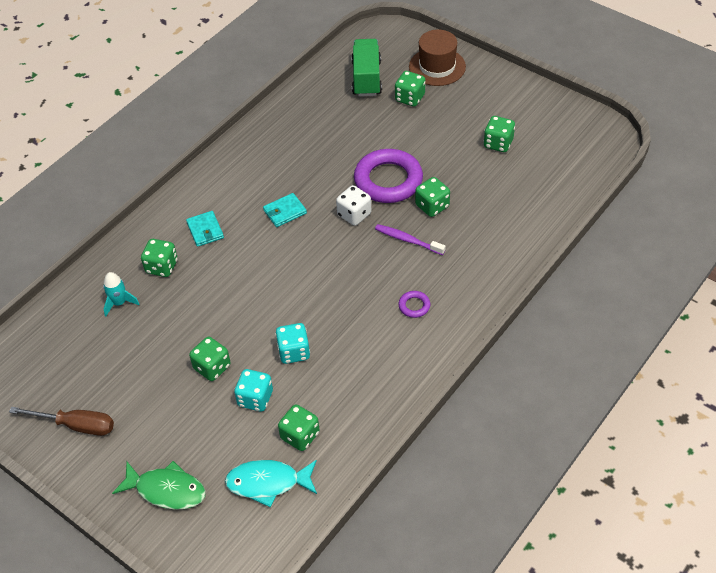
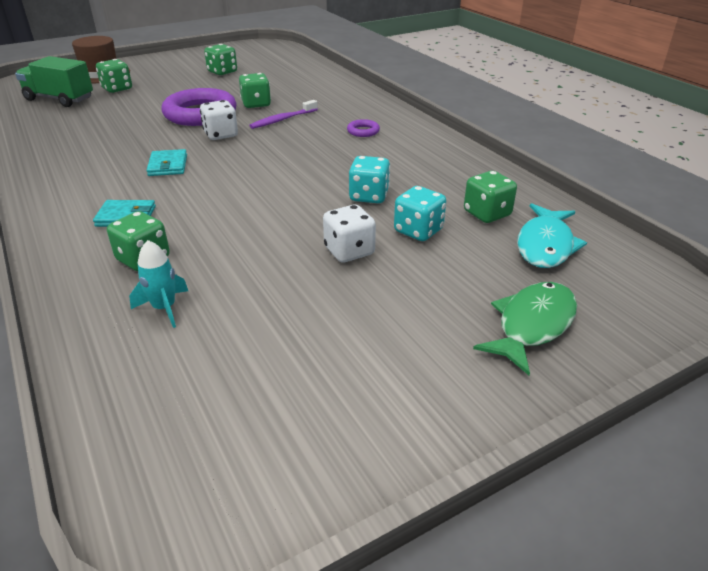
camera: 70 degrees left, 15 degrees down
brown screwdriver [9,407,114,436] -> none
green dice [189,337,231,381] -> white dice [323,205,376,262]

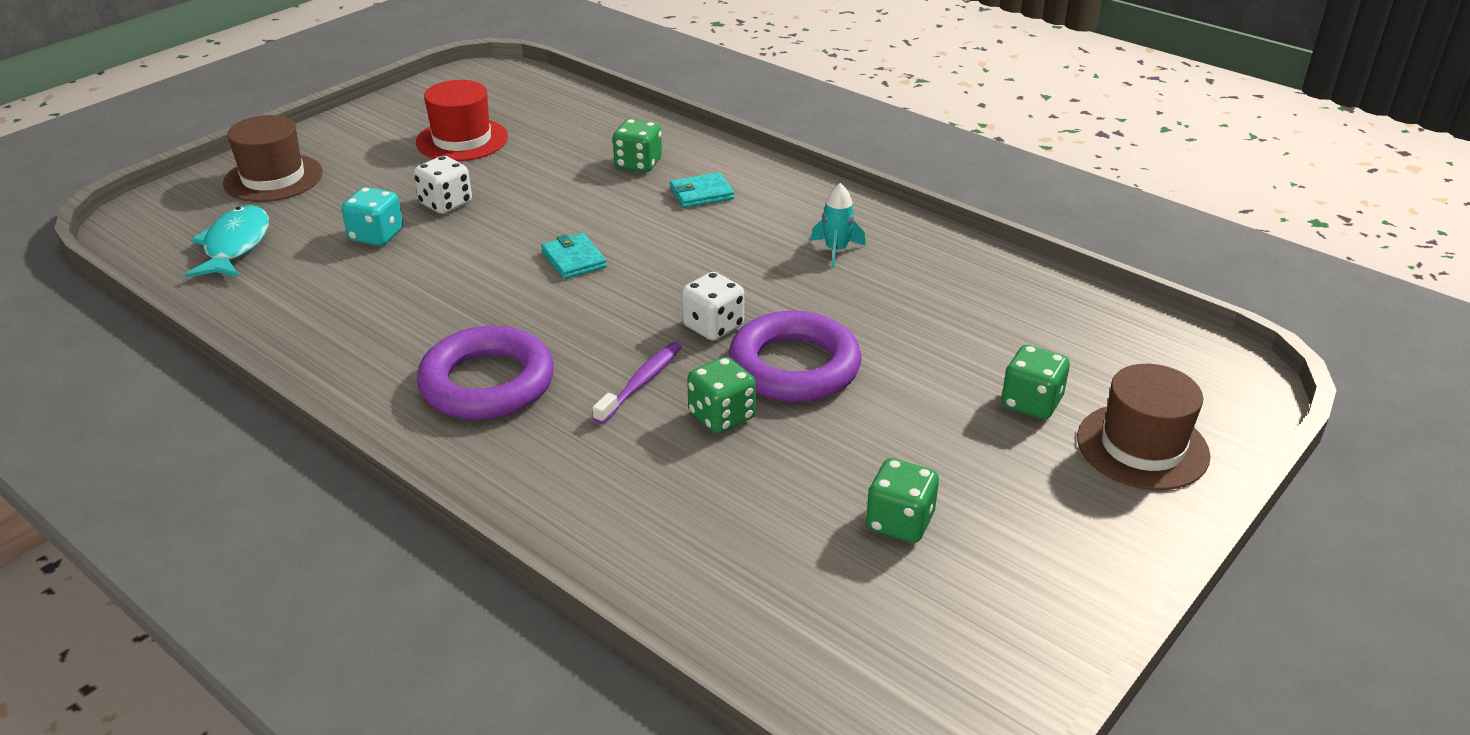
camera: 160 degrees right, 0 degrees up
green truck [15,56,93,107] -> none
turquoise rocket [129,240,188,328] -> turquoise rocket moved to [811,183,866,268]
turquoise wallet [146,149,187,176] -> turquoise wallet moved to [541,233,607,279]
purple ring [347,119,380,137] -> purple ring [417,326,554,420], size x2.36
turquoise dice [349,156,390,203] -> none
green dice [464,171,517,223] -> none
green fish [473,282,577,375] -> brown hat [223,115,323,202]
none -> red hat [416,80,508,161]

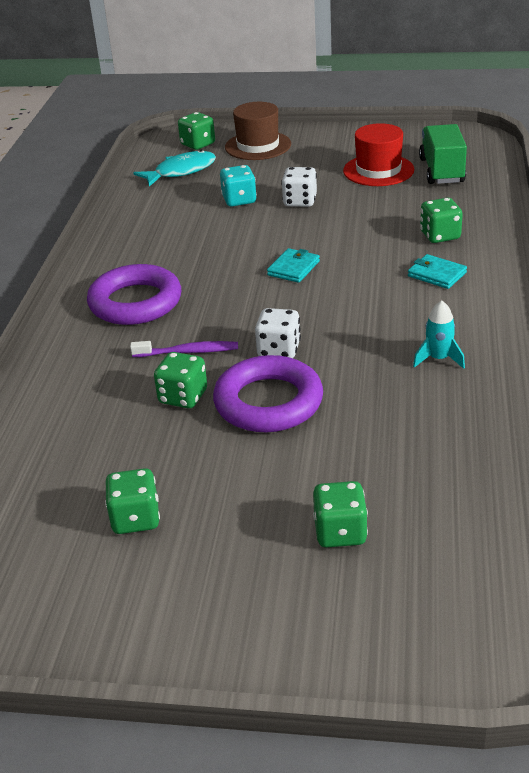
camera: 60 degrees right, 0 degrees up
brown hat [1077,364,1210,490] -> none
none -> green dice [178,112,215,150]
none -> green truck [419,124,467,184]

